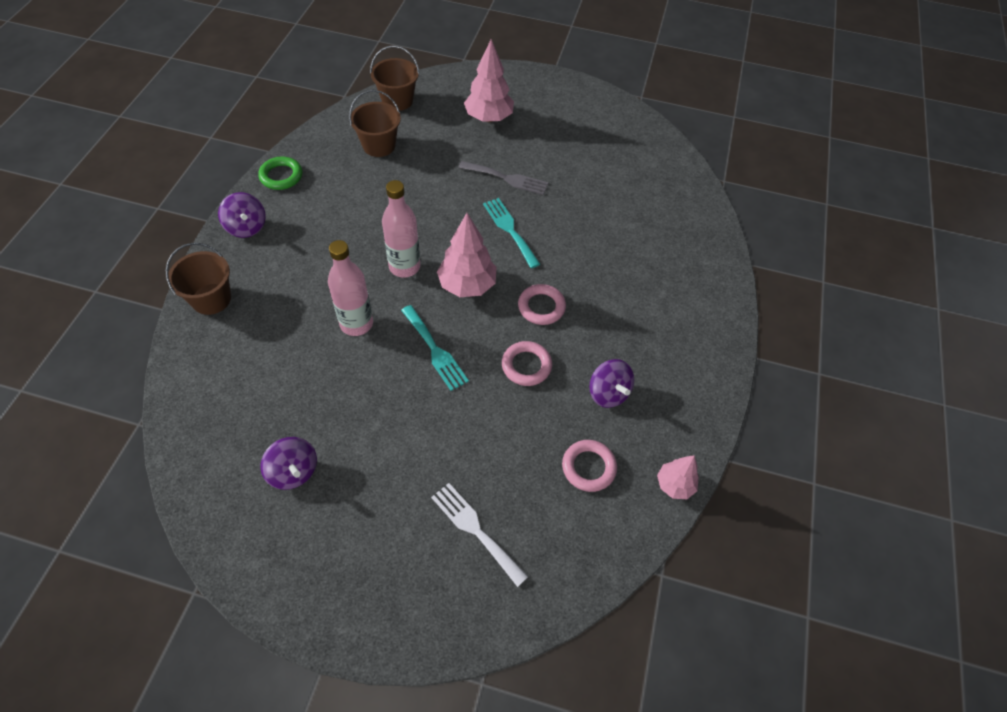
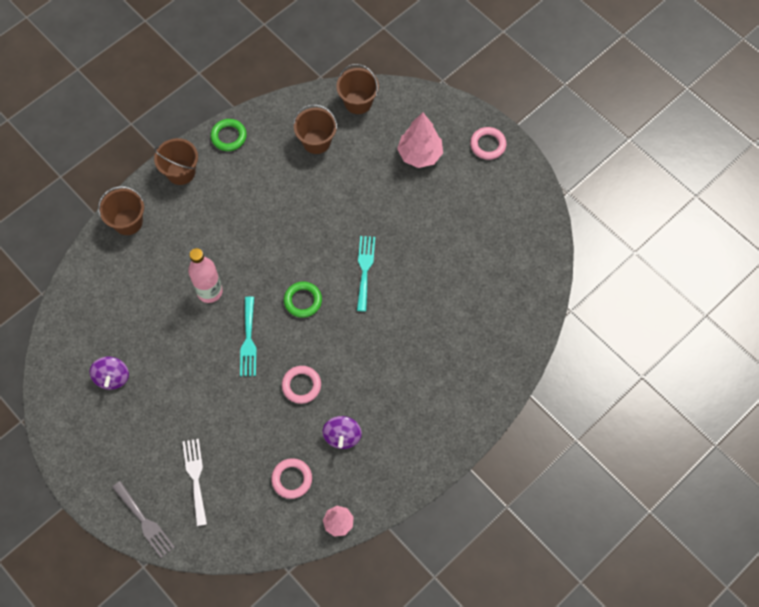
camera: 35 degrees right, 10 degrees up
purple spinning top [218,192,266,238] -> brown bucket [154,138,198,185]
pink bottle [382,180,420,278] -> none
pink tree [437,213,497,297] -> green ring [284,282,322,318]
grey fork [458,161,548,195] -> grey fork moved to [112,481,175,558]
pink ring [518,284,566,325] -> pink ring moved to [470,127,507,160]

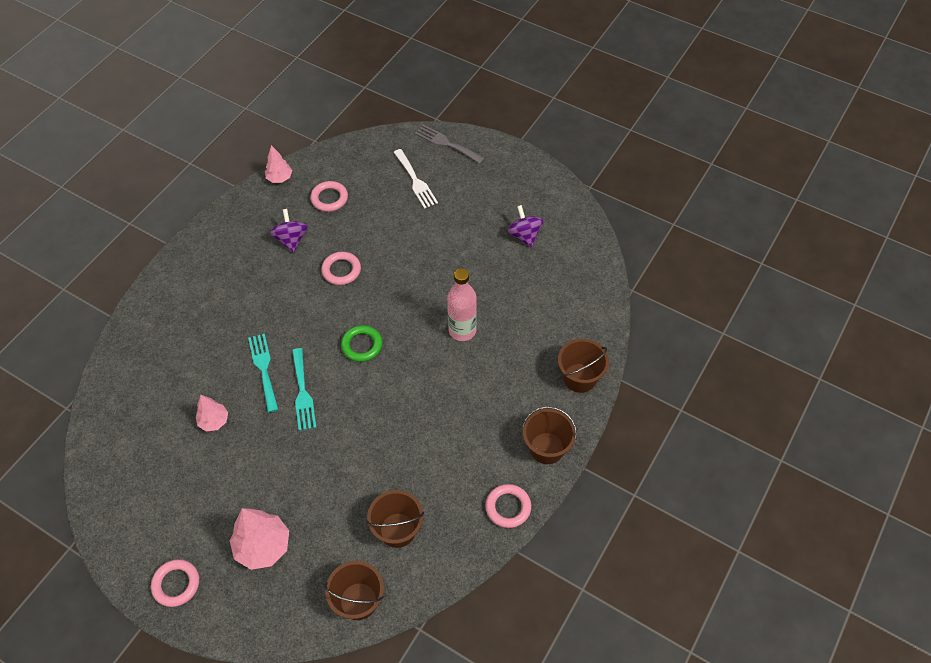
camera: 165 degrees right, 10 degrees down
green ring [210,119,247,151] -> pink ring [485,484,531,528]
turquoise fork [240,296,257,376] -> turquoise fork moved to [248,334,279,412]
none -> pink tree [196,395,228,431]

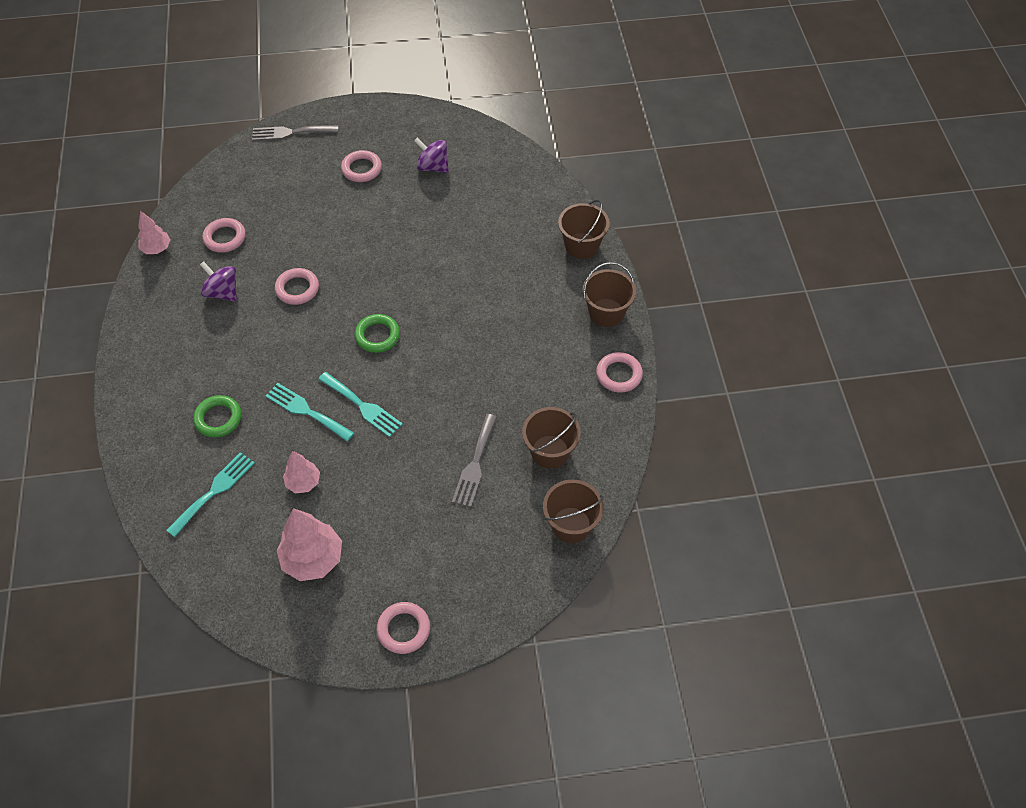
camera: 40 degrees left, 0 degrees up
pink tree [230,508,289,570] -> pink tree moved to [277,508,342,581]
white fork [393,149,438,209] -> none
pink bottle [447,268,477,341] -> none
none -> turquoise fork [166,452,255,537]
none -> green ring [193,395,242,438]
none -> pink ring [341,150,382,182]
none -> grey fork [452,414,497,507]

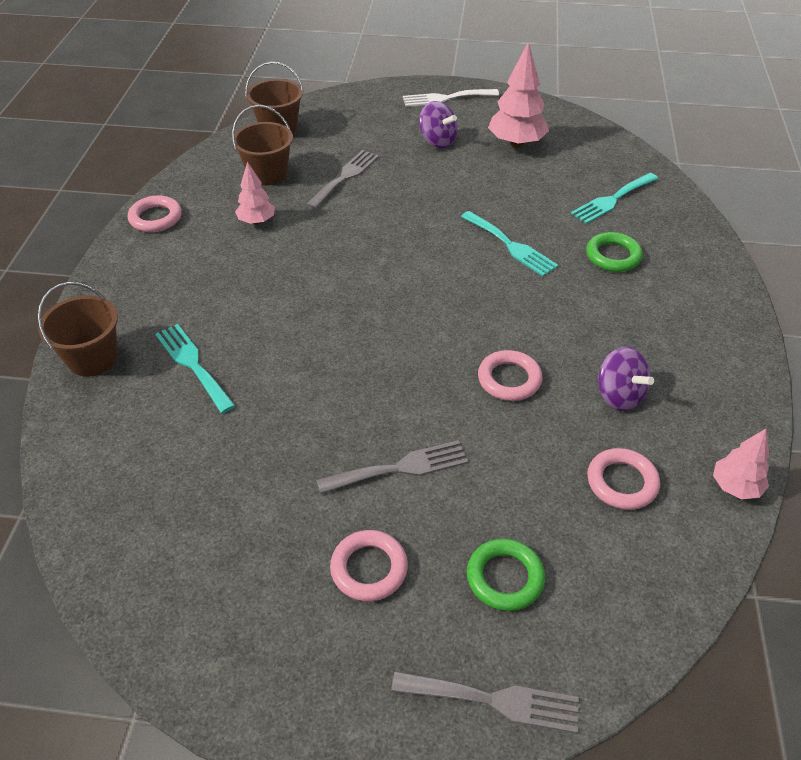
camera: 165 degrees left, 10 degrees down
pink tree [283,451,320,493] -> pink tree moved to [235,162,275,225]
turquoise fork [318,372,403,437] -> turquoise fork moved to [155,324,235,413]
green ring [354,314,400,353] -> green ring moved to [467,538,545,611]
pink ring [377,602,430,654] -> white fork [403,89,499,107]
purple spinning top [414,137,449,173] -> purple spinning top moved to [419,101,458,148]
brown bucket [583,262,636,327] -> none
none -> grey fork [316,440,468,494]

